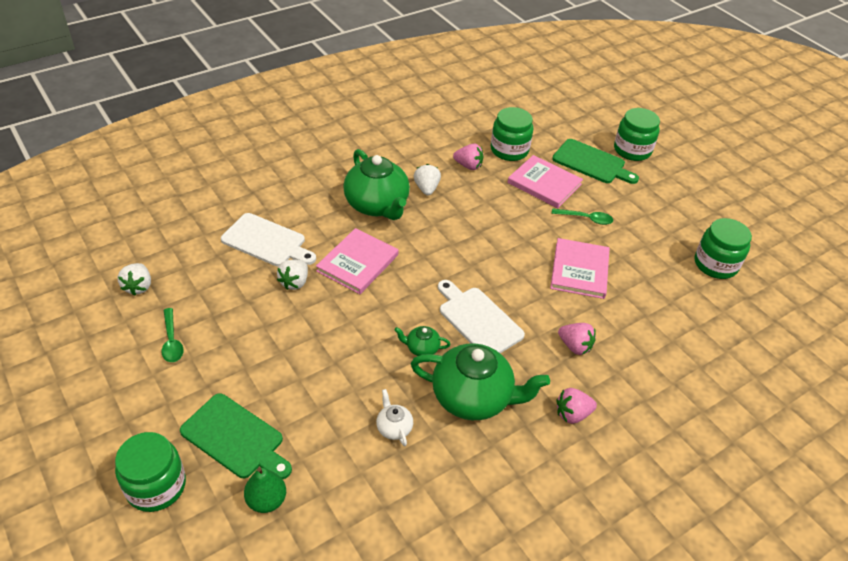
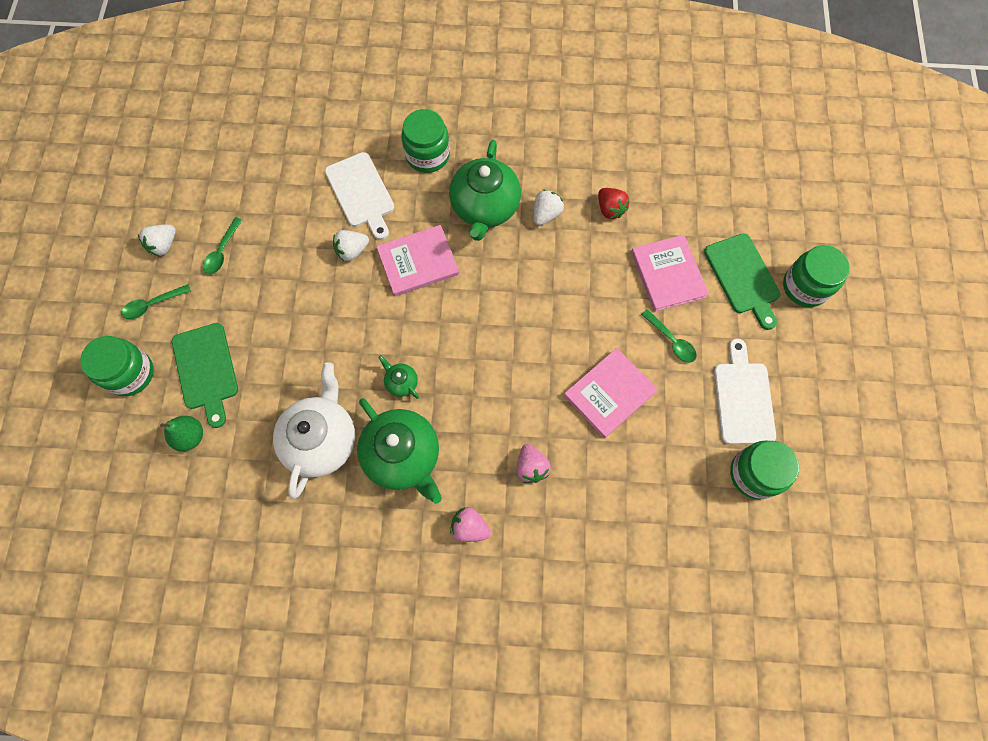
camera: 40 degrees right, 25 degrees up
white strawberry [118,263,151,296] -> white strawberry moved to [138,224,176,256]
white teapot [376,389,413,446] -> white teapot [273,362,355,499], size x2.28
white cutting board [438,280,525,353] -> white cutting board moved to [714,339,776,444]
pink strawberry [453,143,484,170] -> red strawberry [598,188,629,219]
green jar [491,107,533,161] -> green jar moved to [401,109,450,173]
none -> green spoon [121,284,191,319]

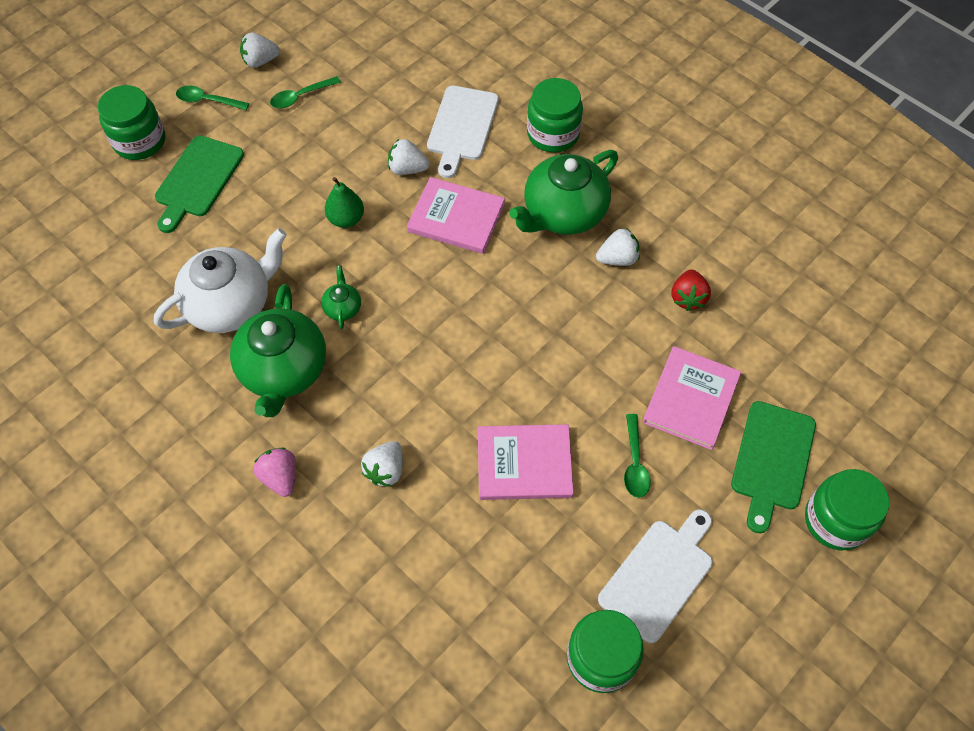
camera: 40 degrees right, 10 degrees down
green pear [160,416,203,452] -> green pear moved to [325,177,364,228]
pink strawberry [517,444,551,483] -> white strawberry [361,441,403,487]

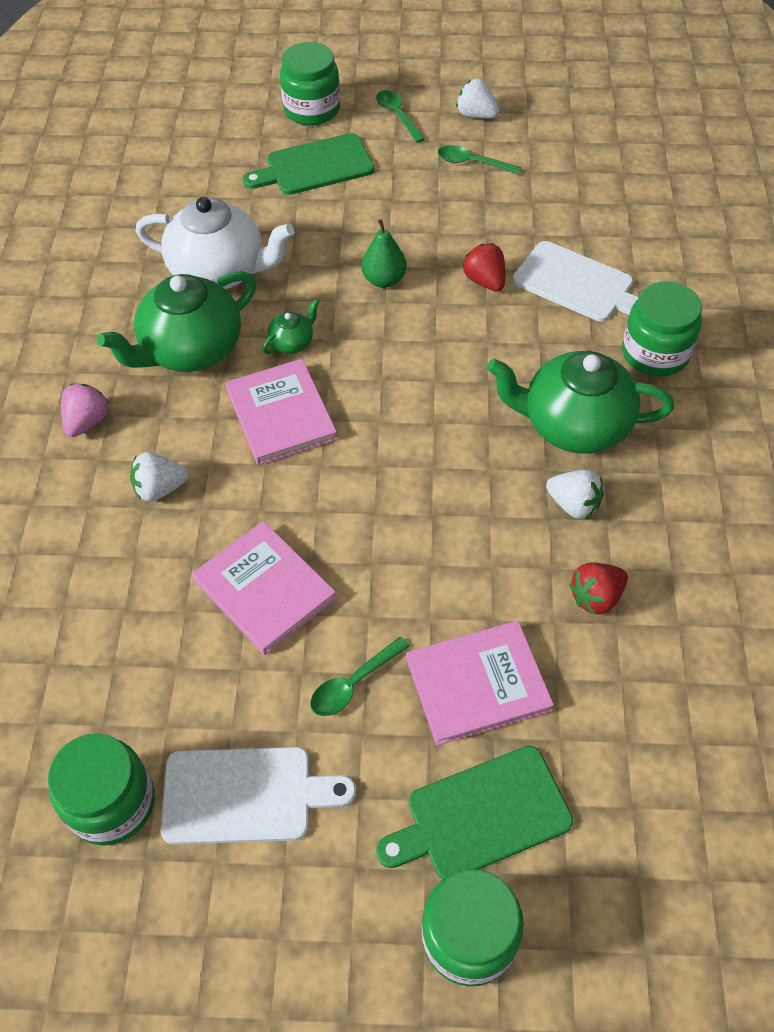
camera: 50 degrees right, 5 degrees down
white strawberry [388,139,430,175] -> red strawberry [462,243,505,292]
pink book [407,177,505,254] -> pink book moved to [225,359,337,465]
white cutting board [427,86,499,178] -> white cutting board turned 120 degrees counterclockwise [513,241,638,322]

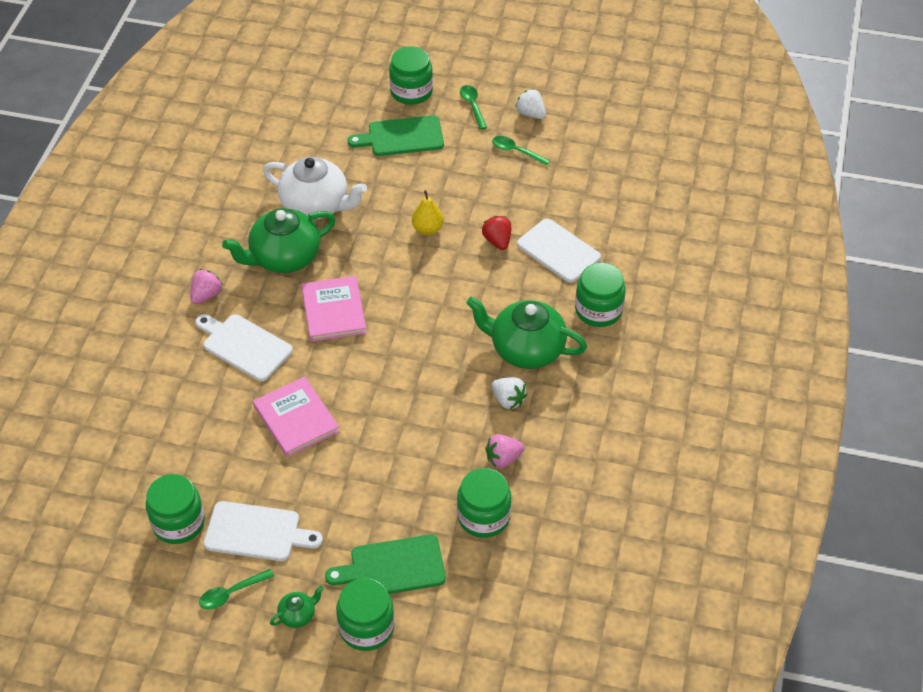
camera: 10 degrees right, 5 degrees down
white strawberry [130,452,189,502] -> white cutting board [195,314,293,381]
green teapot [262,299,319,354] -> green teapot moved to [270,586,324,628]
green spoon [310,637,410,716] -> green spoon moved to [199,569,274,610]
green pear [361,219,407,288] -> yellow pear [412,190,444,235]
pink book [406,621,554,746] -> none
red strawberry [569,562,628,615] -> pink strawberry [486,434,524,468]
none -> green jar [457,468,512,538]

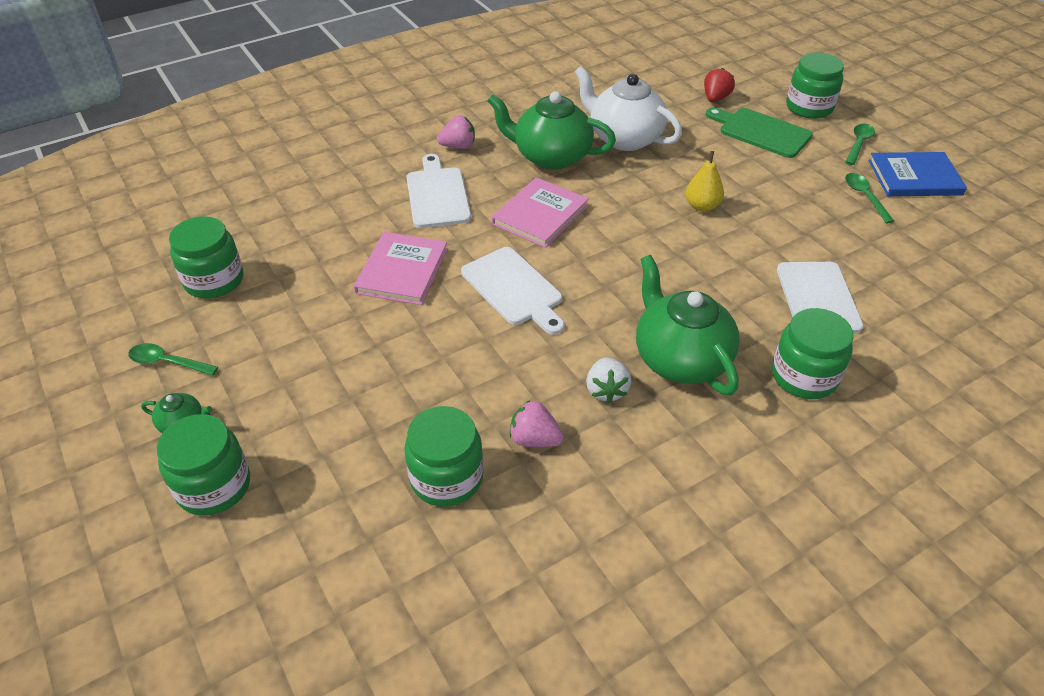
camera: 45 degrees right, 5 degrees down
white cutting board [203,501,323,561] -> white cutting board moved to [461,247,564,335]
white teapot [263,157,367,220] -> white teapot turned 150 degrees clockwise [575,66,682,151]
green cutting board [325,535,446,594] -> none
red strawberry [482,216,511,250] -> red strawberry moved to [704,68,735,102]
white strawberry [515,89,546,119] -> blue book [869,152,967,196]

